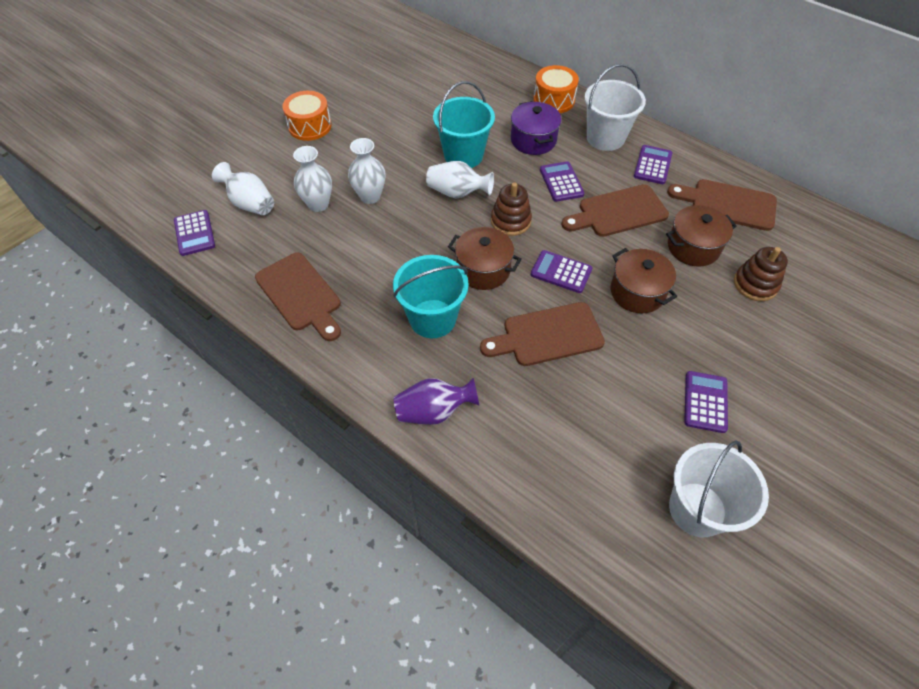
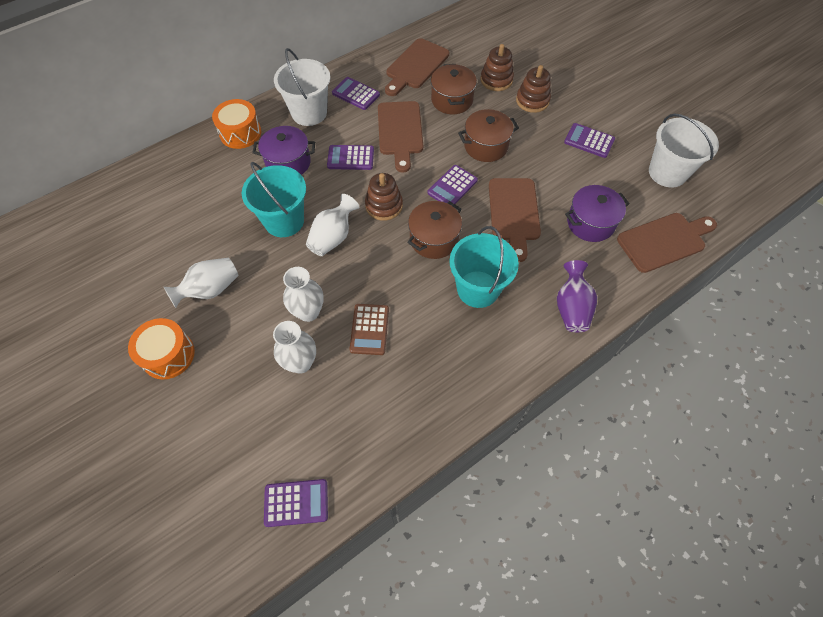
camera: 75 degrees left, 5 degrees up
white vase [212,162,274,215] -> white vase moved to [164,258,239,308]
brown cutting board [255,252,341,341] -> brown cutting board moved to [617,213,717,273]
none -> brown calculator [350,304,389,355]
none -> brown stacking toy [516,65,551,113]
none -> purple pot [565,185,630,242]

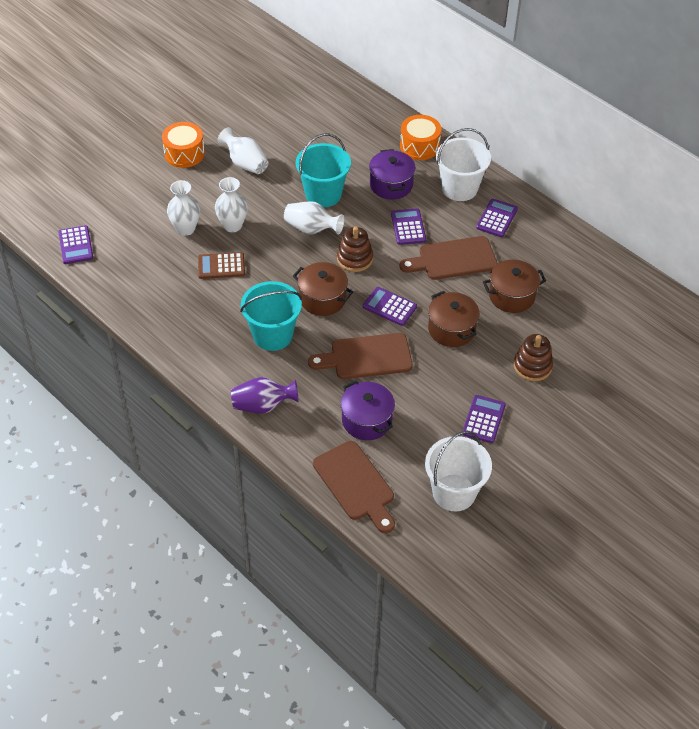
camera: 80 degrees right, 10 degrees down
brown cutting board [385,38,449,96] -> none
brown stacking toy [480,44,514,91] -> none

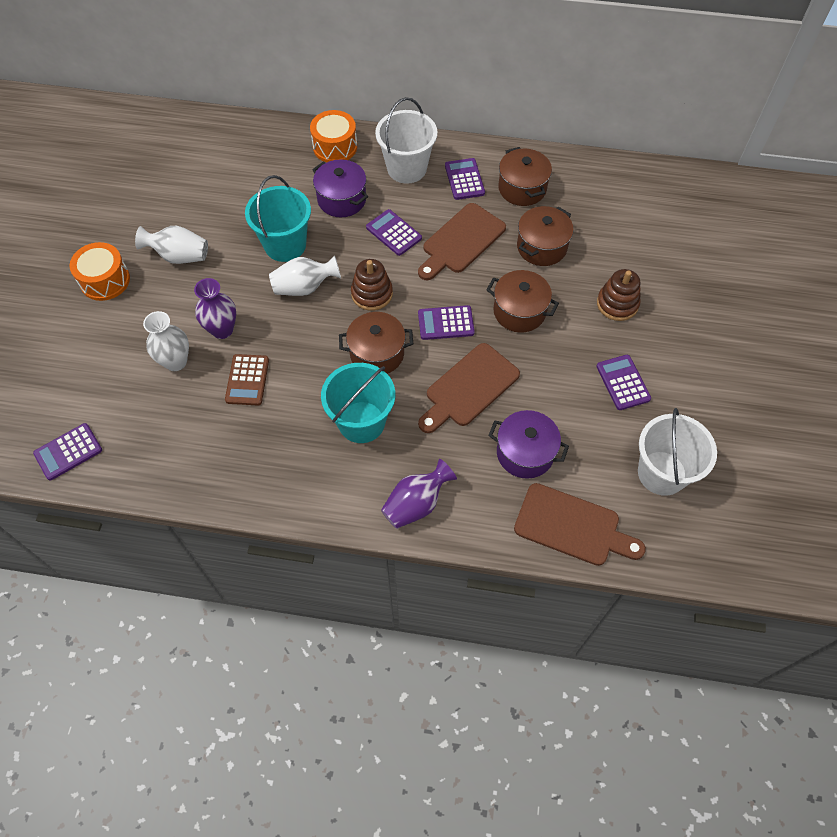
camera: 35 degrees left, 10 degrees up
purple calculator [58,225,93,264] -> purple calculator turned 105 degrees clockwise [33,423,102,480]
brown calculator [198,252,245,279] -> brown calculator turned 45 degrees counterclockwise [225,354,269,405]
white vase [215,177,248,232] -> purple vase [194,278,236,339]
none -> brown pot [498,147,552,206]

